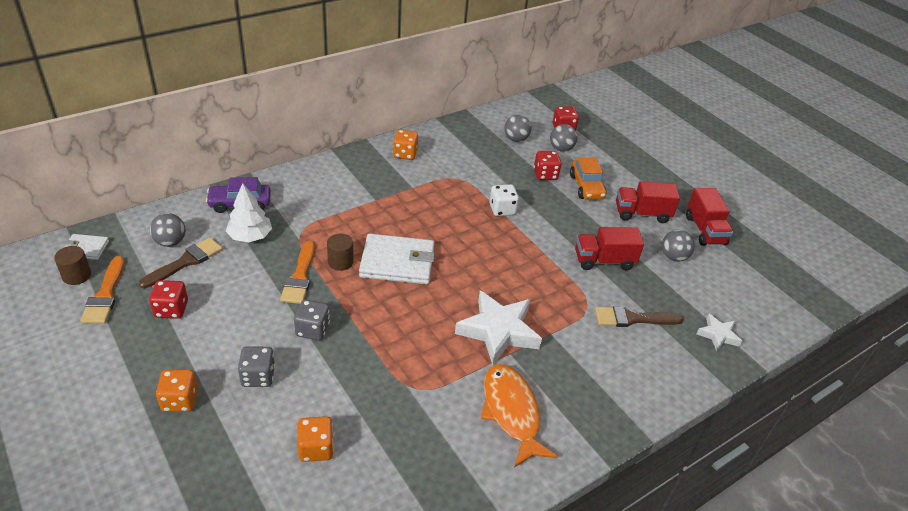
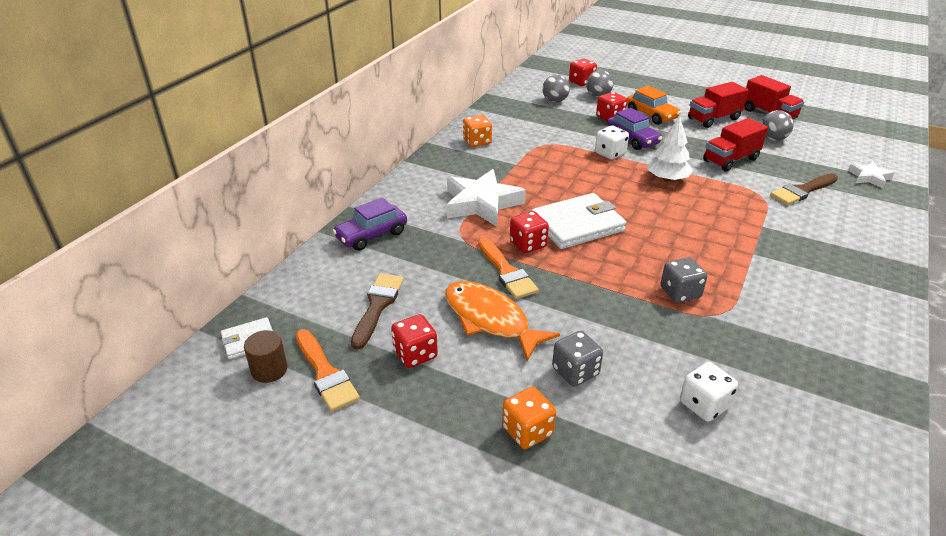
camera: 25 degrees left, 5 degrees down
grey ball [150,213,185,247] -> none
white tree [226,183,272,243] -> white tree moved to [647,117,693,181]
grey dice [294,299,330,340] -> grey dice moved to [661,257,707,303]
orange dice [297,416,334,462] -> white dice [680,362,738,422]
brown cylinder [327,234,354,271] -> red dice [510,211,549,253]
white star [455,290,542,365] -> white star moved to [446,169,526,227]
orange fish [481,364,558,468] -> orange fish moved to [445,281,560,361]
none -> purple car [607,108,662,150]

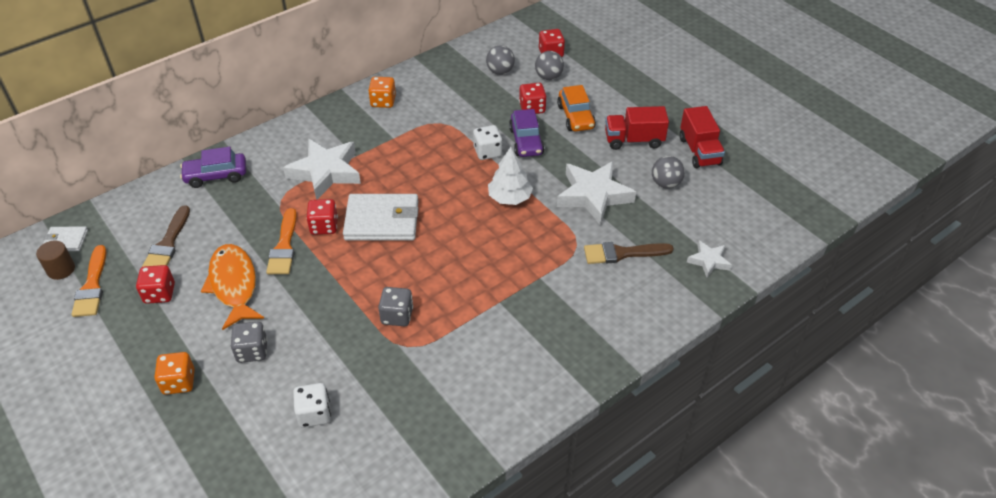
camera: 25 degrees right, 10 degrees up
brown brush [351,273,404,349] -> brown brush turned 150 degrees clockwise [142,205,190,267]
red truck [703,118,768,172] -> white star [557,161,636,225]

